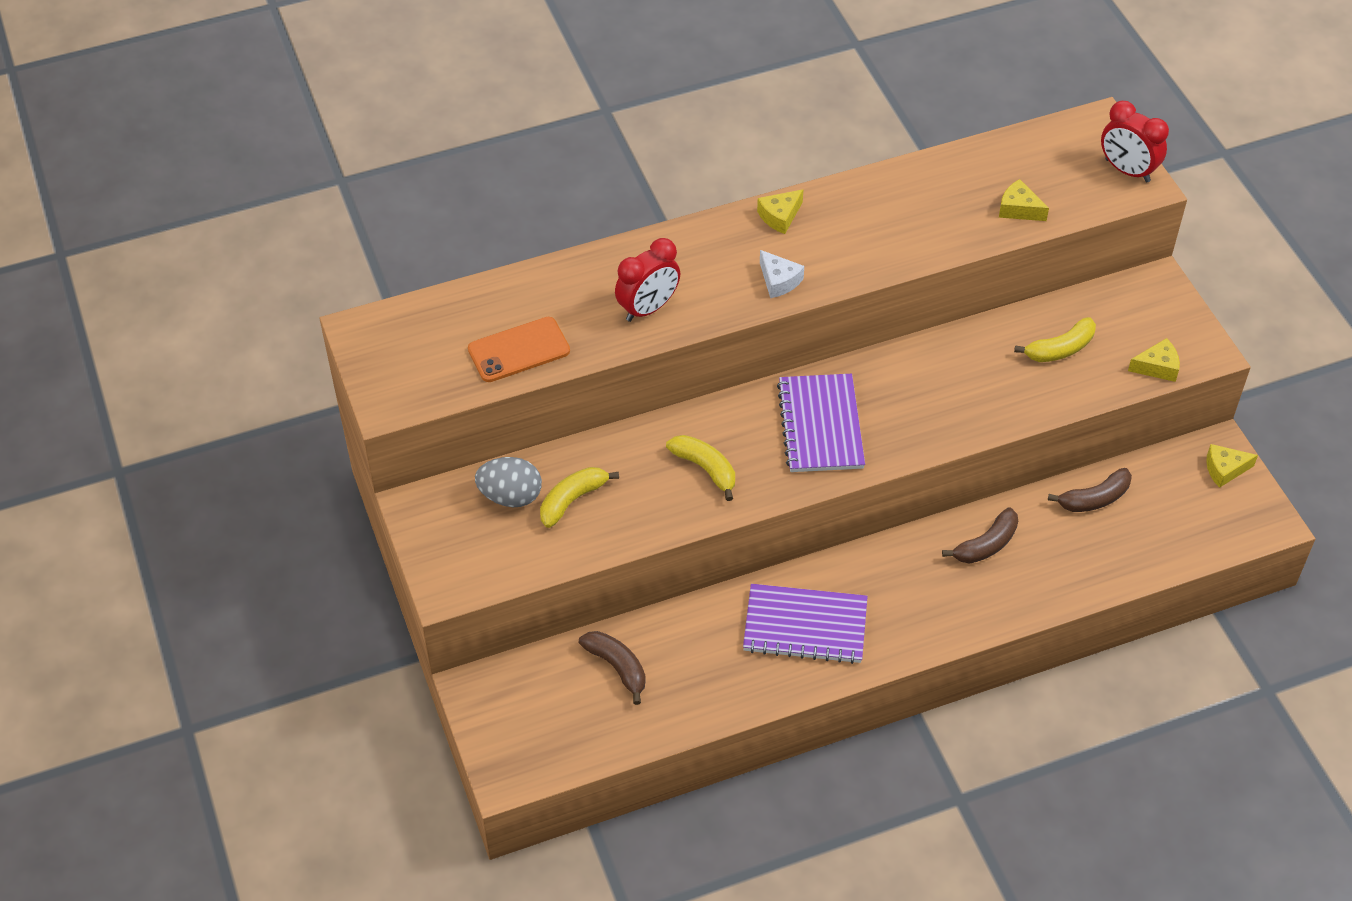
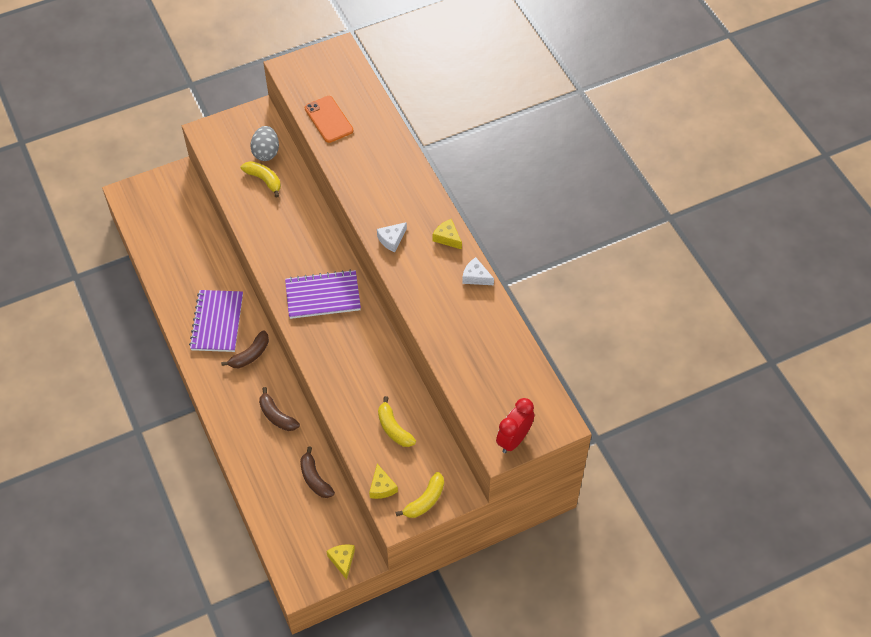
camera: 85 degrees right, 5 degrees up
brown banana [579,631,646,705] -> brown banana moved to [221,331,269,368]
red clock [615,238,680,322] -> none
yellow banana [666,435,735,501] -> yellow banana moved to [396,472,444,518]
yellow cheese [999,179,1049,221] -> none
none -> white cheese [462,257,494,285]

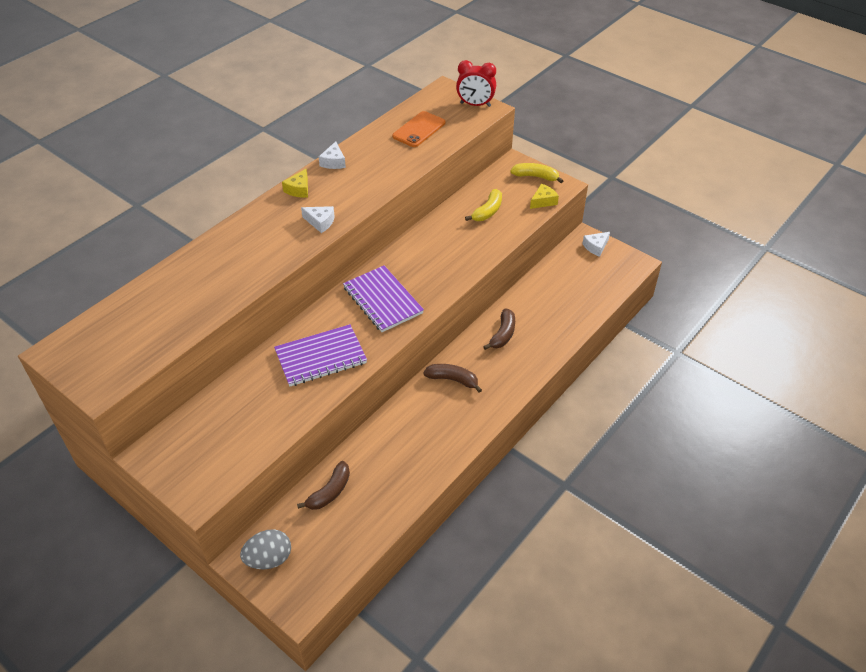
camera: 115 degrees left, 10 degrees down
purple notebook [189,290,243,352] -> purple notebook moved to [274,324,367,386]
yellow banana [241,161,281,198] -> none
grey egg [250,126,279,161] -> grey egg moved to [240,529,291,569]
brown banana [300,446,335,498] -> brown banana moved to [297,461,350,510]
orange phone [305,96,353,143] -> orange phone moved to [392,111,445,147]
yellow cheese [326,544,355,580] -> white cheese [582,232,610,257]

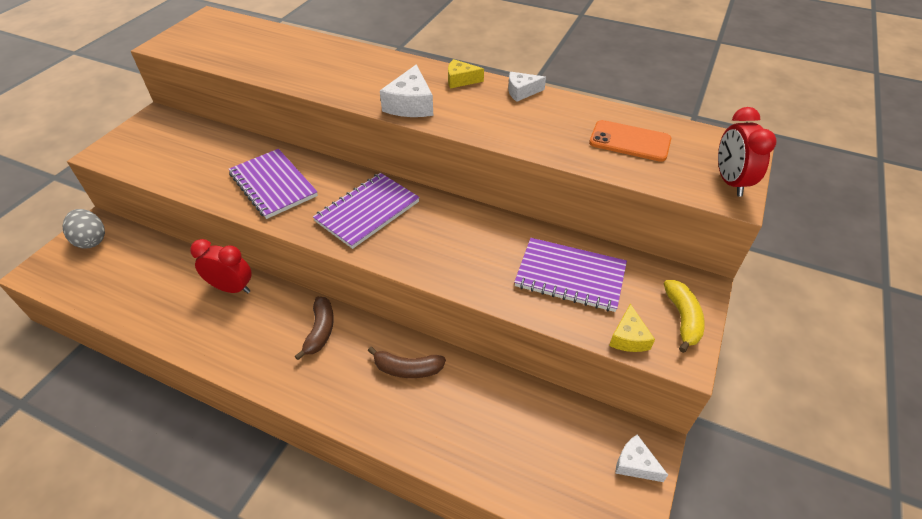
camera: 75 degrees right, 0 degrees up
brown banana [297,461,350,510] -> none
white cheese [301,206,335,233] -> white cheese [380,64,433,117], size x1.57
yellow banana [465,189,502,221] -> purple notebook [514,238,627,312]
yellow cheese [530,184,559,209] -> yellow cheese turned 60 degrees clockwise [609,304,655,352]
none -> red clock [190,239,252,293]

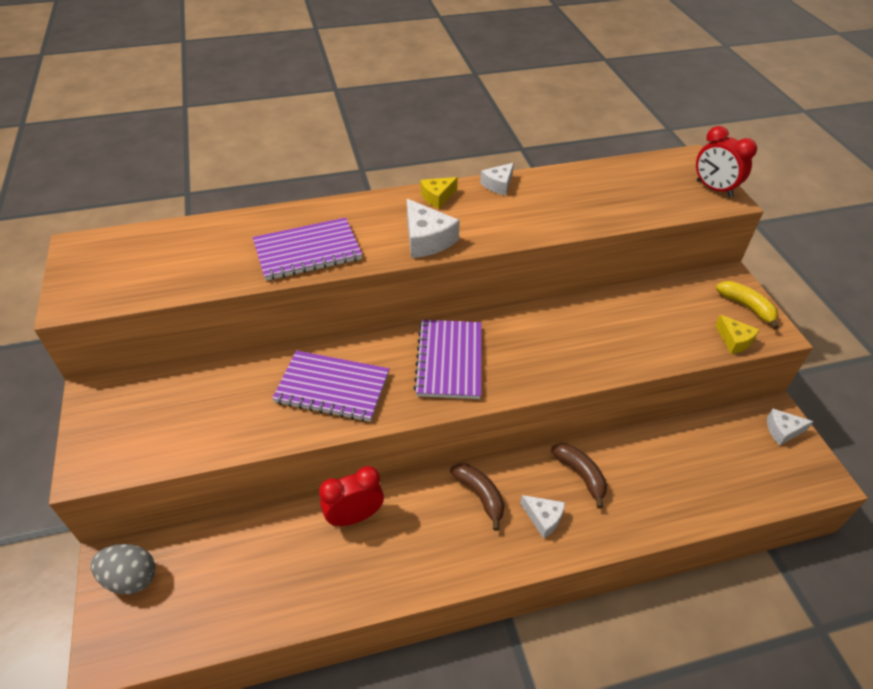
camera: 40 degrees left, 0 degrees up
brown banana [368,347,446,378] -> brown banana turned 90 degrees counterclockwise [551,443,607,509]
purple notebook [514,238,627,312] -> purple notebook moved to [253,218,362,281]
orange phone [589,120,671,162] -> none
none -> white cheese [520,495,565,538]

